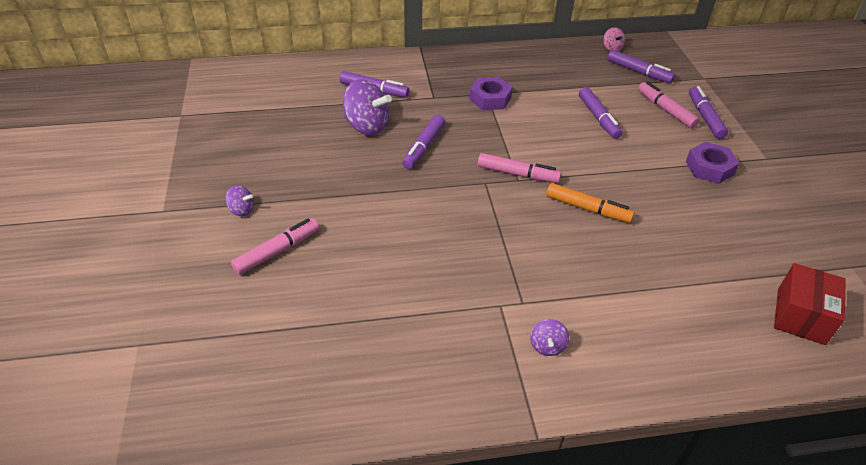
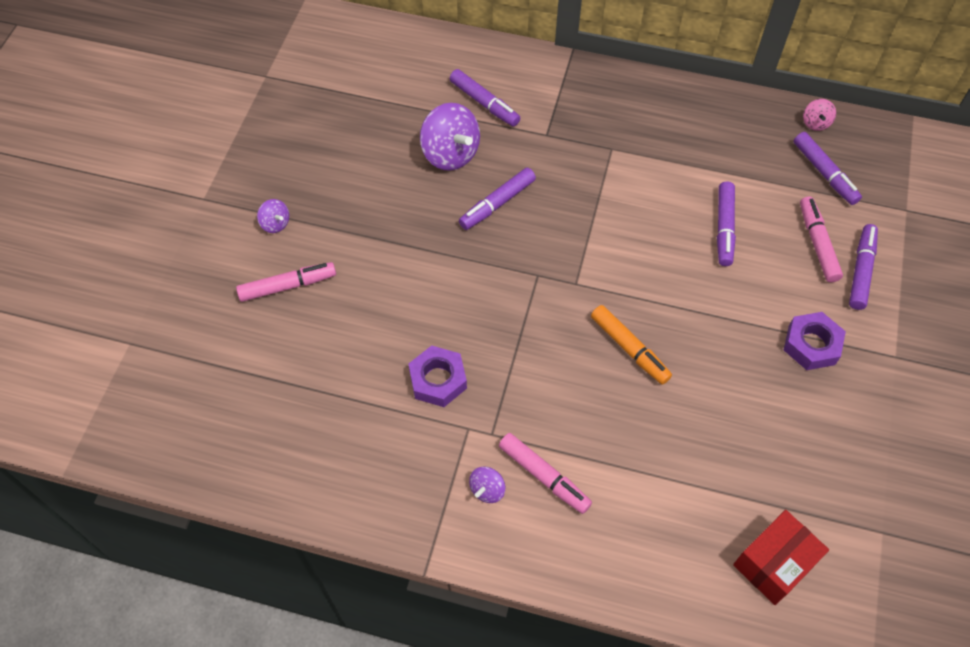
camera: 25 degrees right, 15 degrees up
purple nut [469,77,513,110] -> purple nut moved to [409,345,467,407]
pink marker [478,153,561,183] -> pink marker moved to [499,433,592,514]

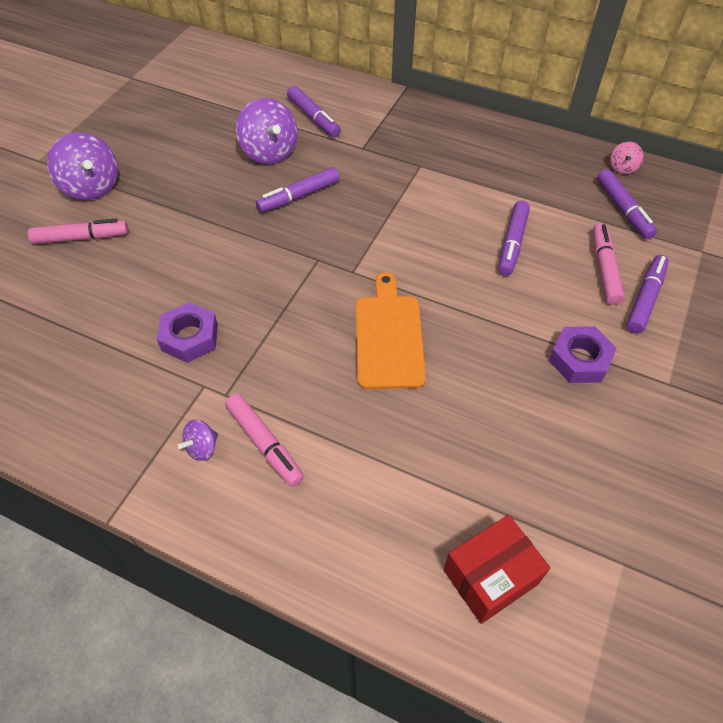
camera: 10 degrees right, 5 degrees down
purple spinning top [257,199,289,233] -> purple spinning top [47,132,118,200], size x2.03
orange marker [591,305,672,385] -> orange cutting board [356,272,426,389]

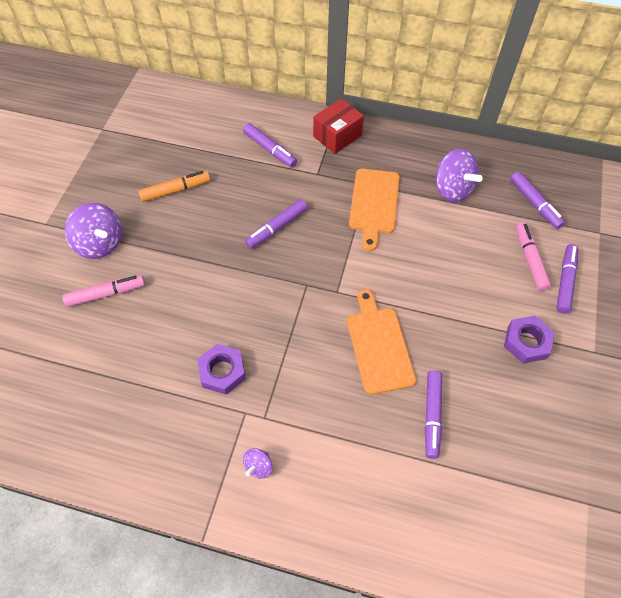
camera: 10 degrees left, 5 degrees up
pink marker [225,393,304,487] -> none
purple spinning top [236,98,298,164] -> purple spinning top moved to [435,148,483,202]
red box [444,515,550,624] -> red box moved to [313,98,364,154]
purple marker [499,201,530,276] -> purple marker moved to [425,370,442,459]
pink spinning top [610,142,644,174] -> none
none -> orange marker [138,171,210,202]
none -> orange cutting board [349,169,400,251]

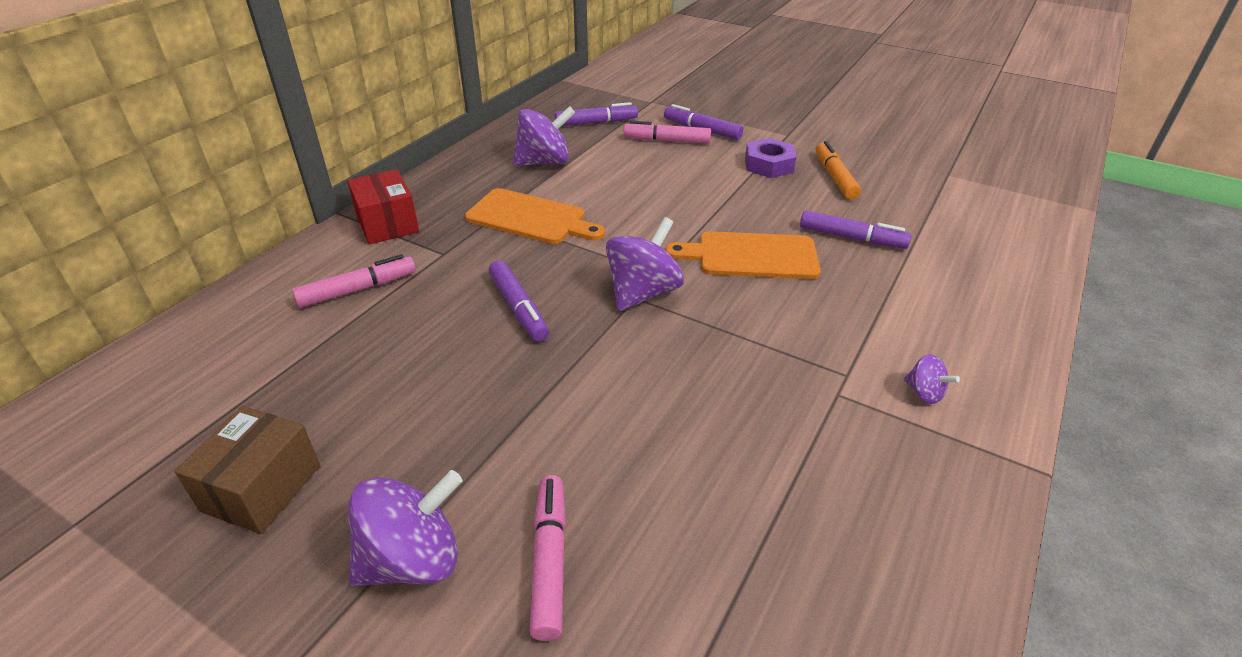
camera: 75 degrees left, 20 degrees down
orange marker [138,171,210,202] -> orange marker moved to [816,141,861,200]
purple nut [197,344,246,395] -> none
purple marker [243,123,297,168] -> pink marker [292,254,416,308]
none -> brown box [175,406,320,534]
none -> purple spinning top [606,217,684,311]

